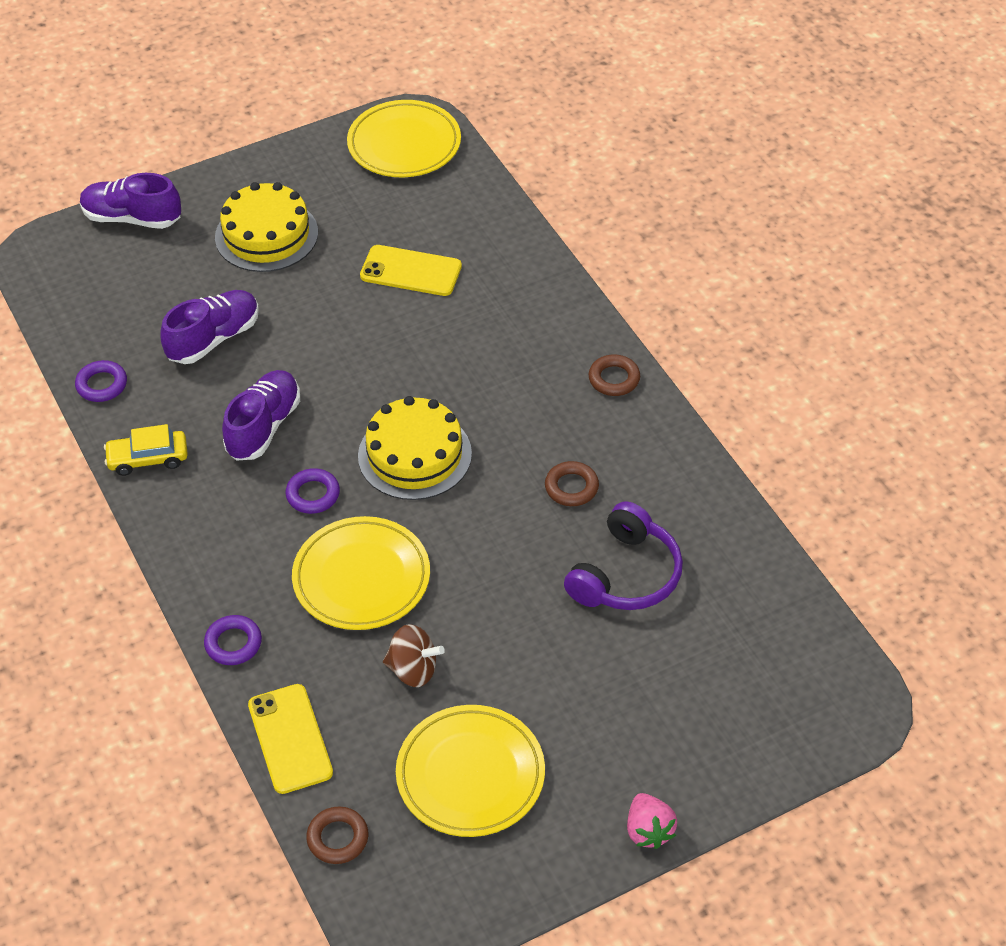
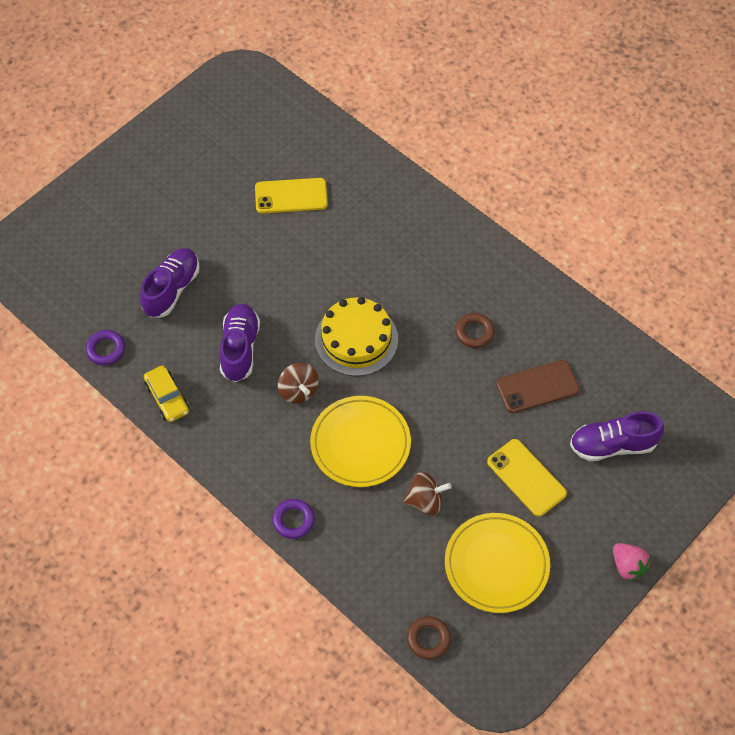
camera: 20 degrees left, 10 degrees up
purple shoe [80,173,181,229] -> purple shoe moved to [570,411,664,461]
yellow car [104,424,188,476] -> yellow car turned 90 degrees counterclockwise [144,366,189,422]
yellow cake [215,182,318,272] -> none
yellow phone [248,684,333,794] -> yellow phone moved to [487,439,567,517]
purple ring [285,468,340,514] -> brown spinning top [278,363,319,404]
yellow plate [347,100,461,177] -> none
purple headphones [564,501,683,610] -> brown phone [496,360,580,413]
brown ring [589,354,640,396] -> none

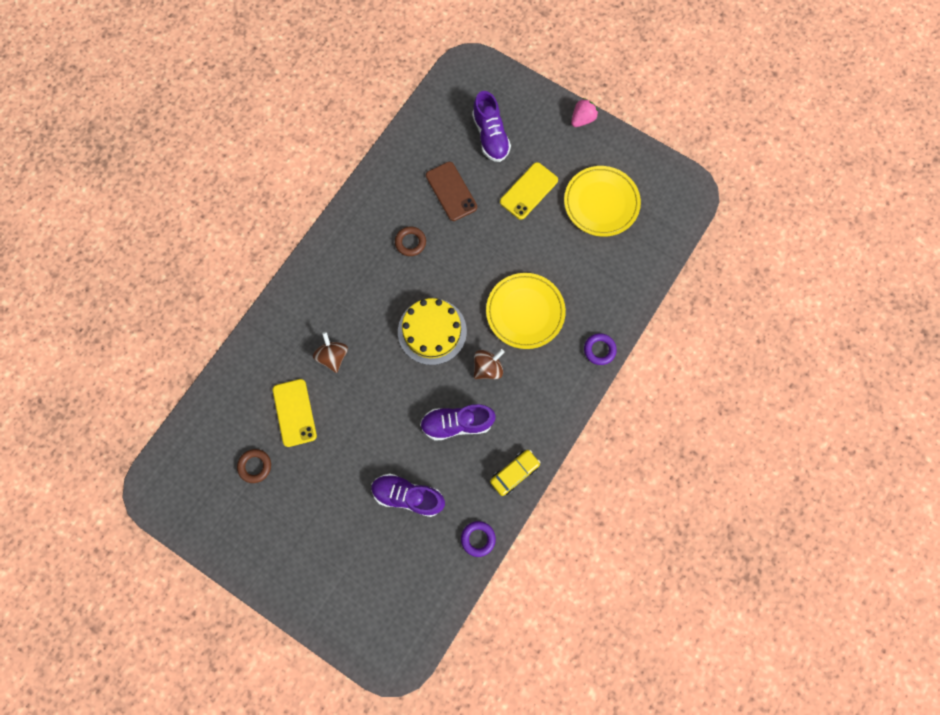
camera: 100 degrees left, 15 degrees up
brown spinning top [403,472,452,516] -> brown spinning top moved to [313,332,348,373]
brown ring [407,616,451,659] -> brown ring moved to [237,449,271,483]

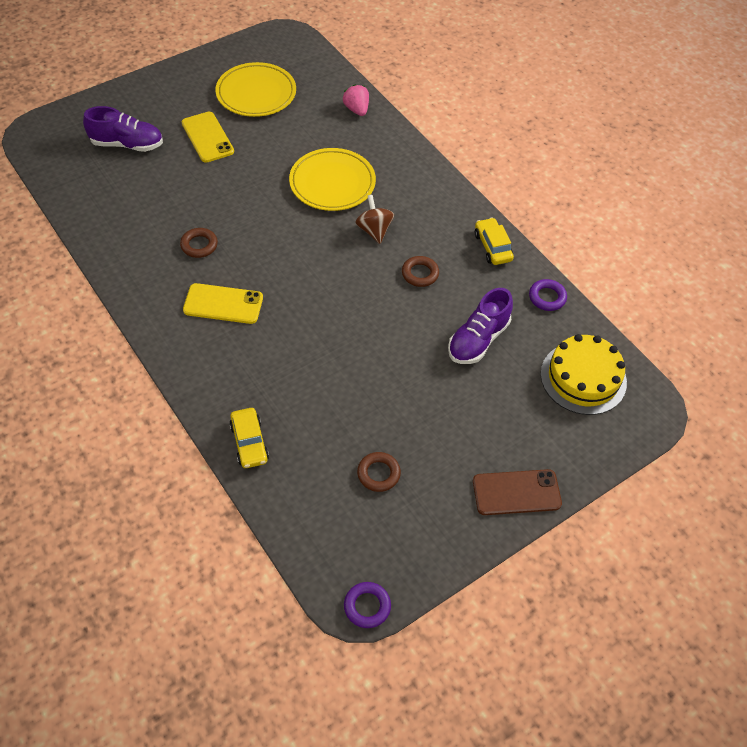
camera: 70 degrees left, 20 degrees down
yellow phone [273,379,317,447] -> yellow phone moved to [183,283,263,324]
brown spinning top [313,332,348,373] -> none
yellow cake [398,298,467,365] -> yellow cake moved to [541,334,627,415]
purple shoe [420,404,496,441] -> brown ring [402,256,439,287]
brown phone [426,162,477,221] -> brown phone moved to [473,469,562,515]
pink strawberry [571,98,598,127] -> pink strawberry moved to [343,84,369,116]
purple ring [584,333,617,365] -> purple ring moved to [344,582,391,628]
none -> yellow car [229,408,269,468]

